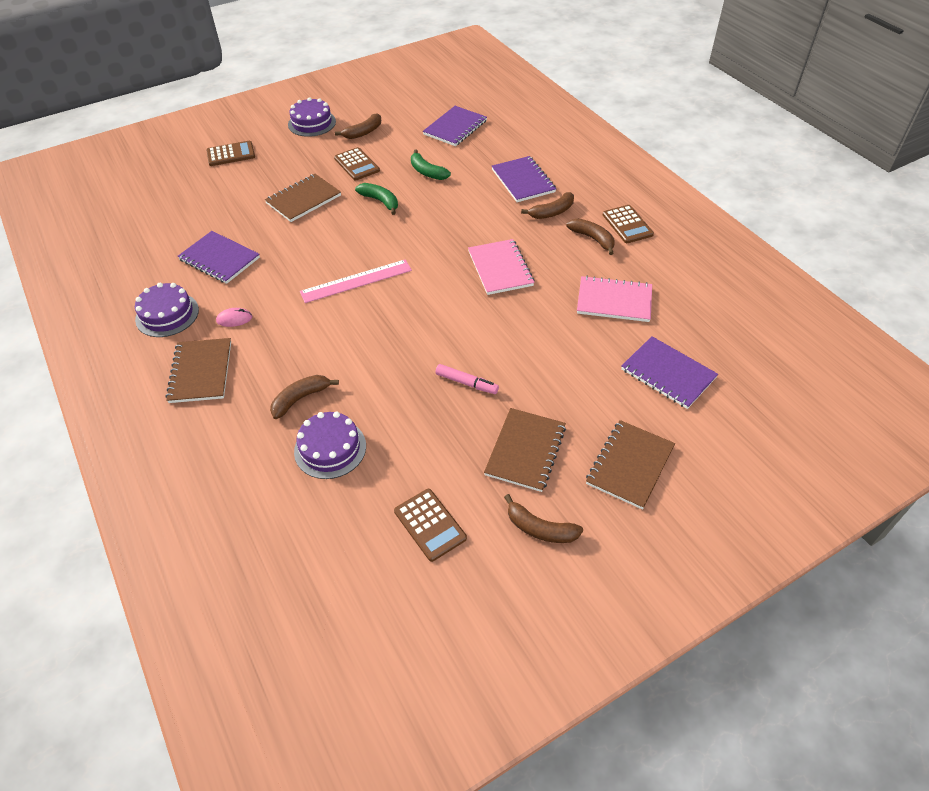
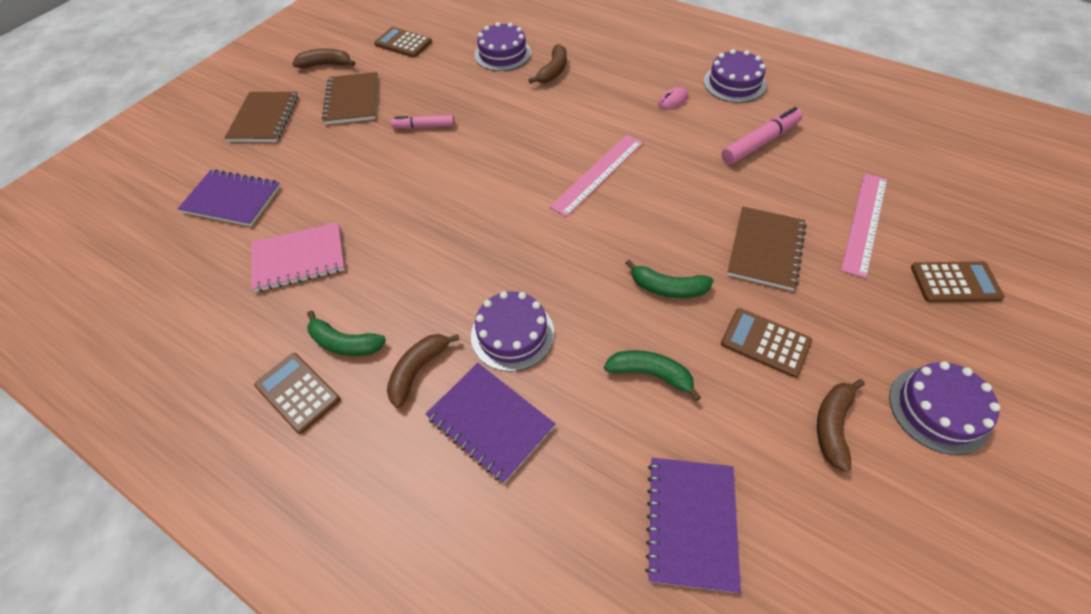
camera: 155 degrees right, 5 degrees up
brown notebook [166,338,231,403] -> none
purple notebook [178,231,260,284] -> pink marker [722,107,803,165]
brown calculator [206,141,255,166] -> brown calculator turned 135 degrees counterclockwise [911,261,1005,302]
pink notebook [468,239,534,295] -> none
brown banana [566,218,615,255] -> green banana [307,311,386,356]
none -> purple cake [471,291,554,372]
none -> pink ruler [841,173,887,278]

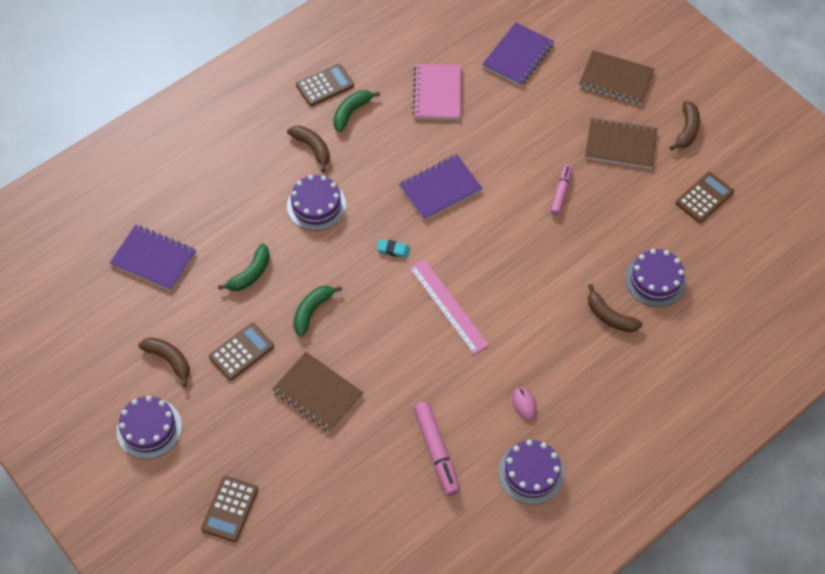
camera: 105 degrees right, 5 degrees up
purple notebook [426,363,555,483] -> purple notebook moved to [399,154,483,220]
pink ruler [841,173,887,278] -> none
none -> turquoise eraser [376,239,410,258]

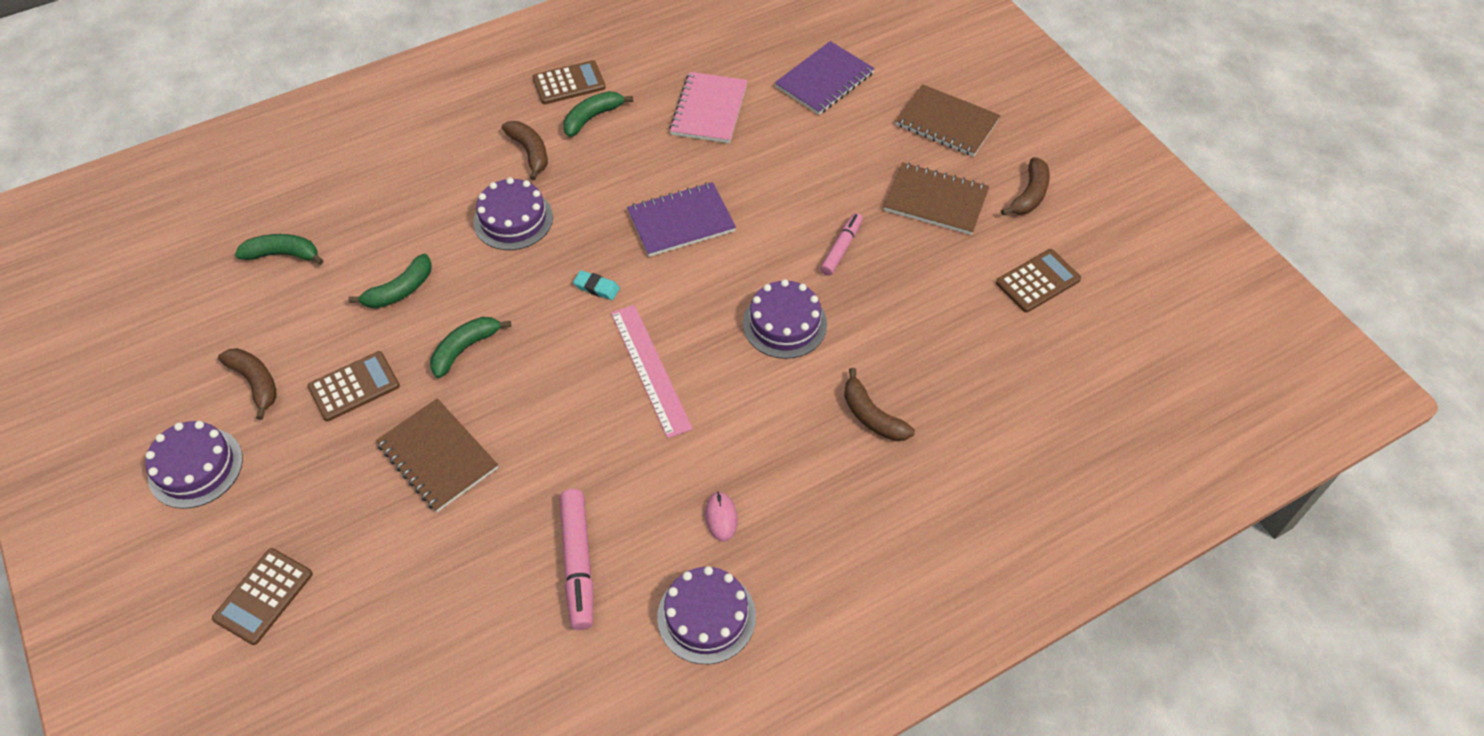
camera: 10 degrees right, 5 degrees down
purple notebook [110,225,196,291] -> green banana [235,234,324,265]
purple cake [625,249,687,307] -> purple cake moved to [743,279,827,359]

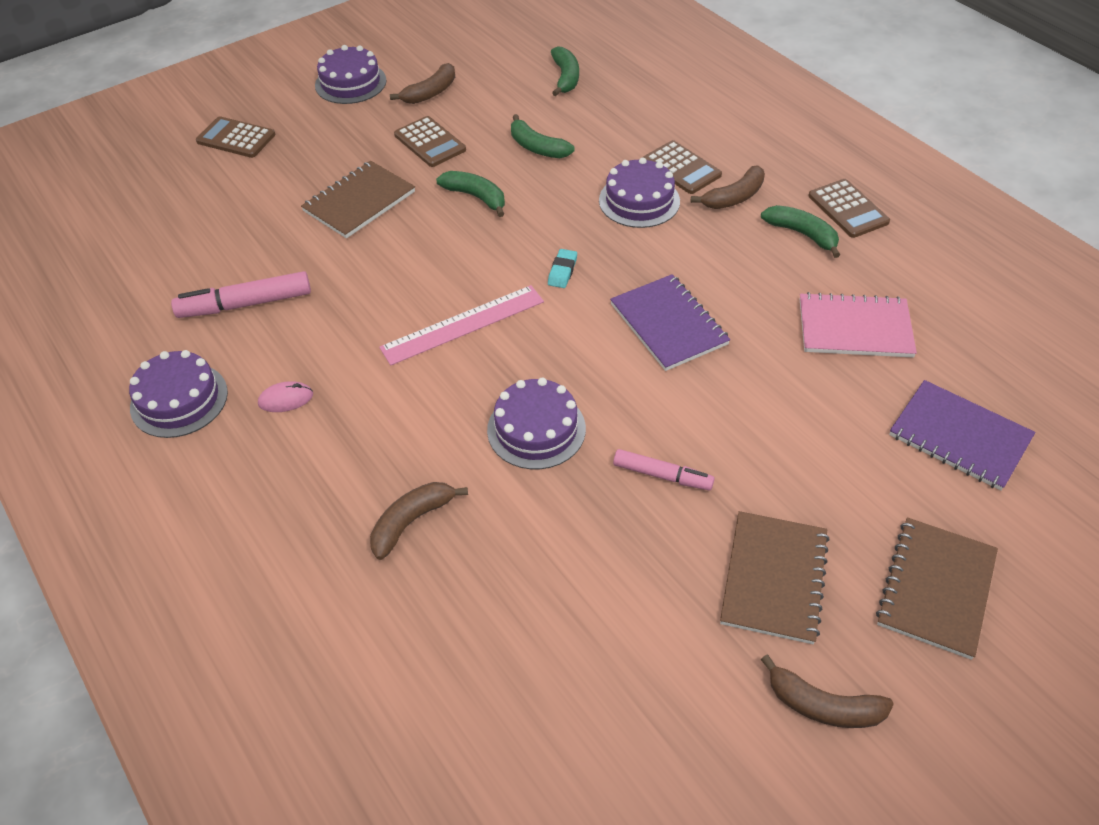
camera: 85 degrees right, 5 degrees down
brown calculator [996,249,1081,313] -> brown calculator moved to [643,140,722,194]

